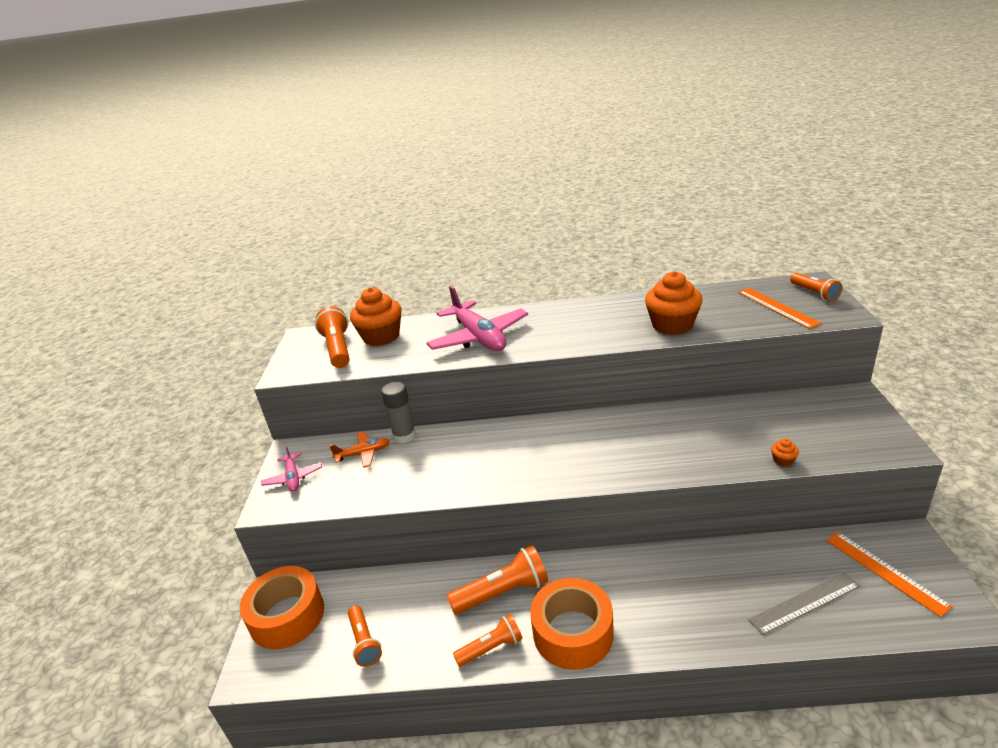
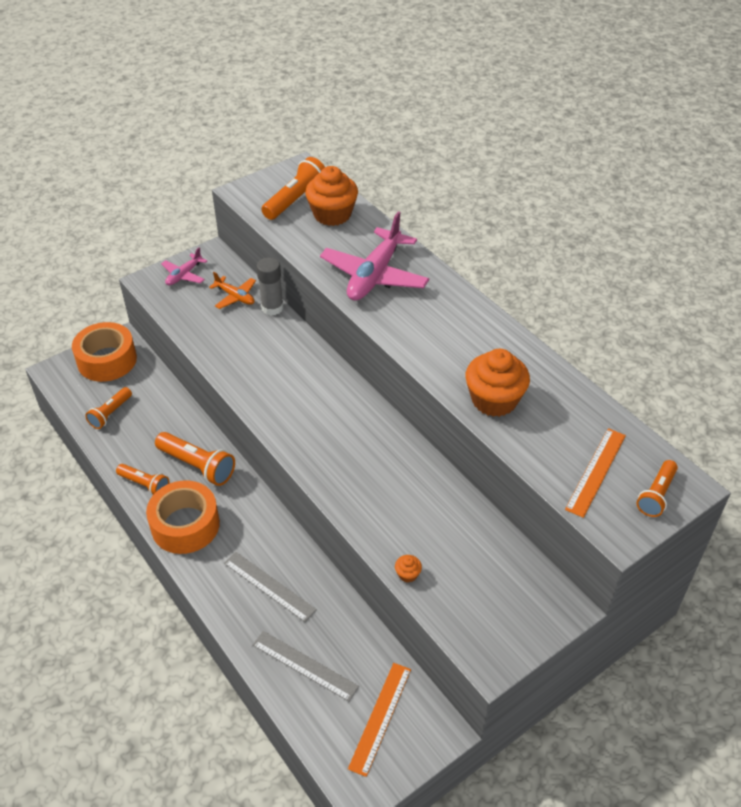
camera: 50 degrees right, 15 degrees up
none -> grey ruler [224,552,317,622]

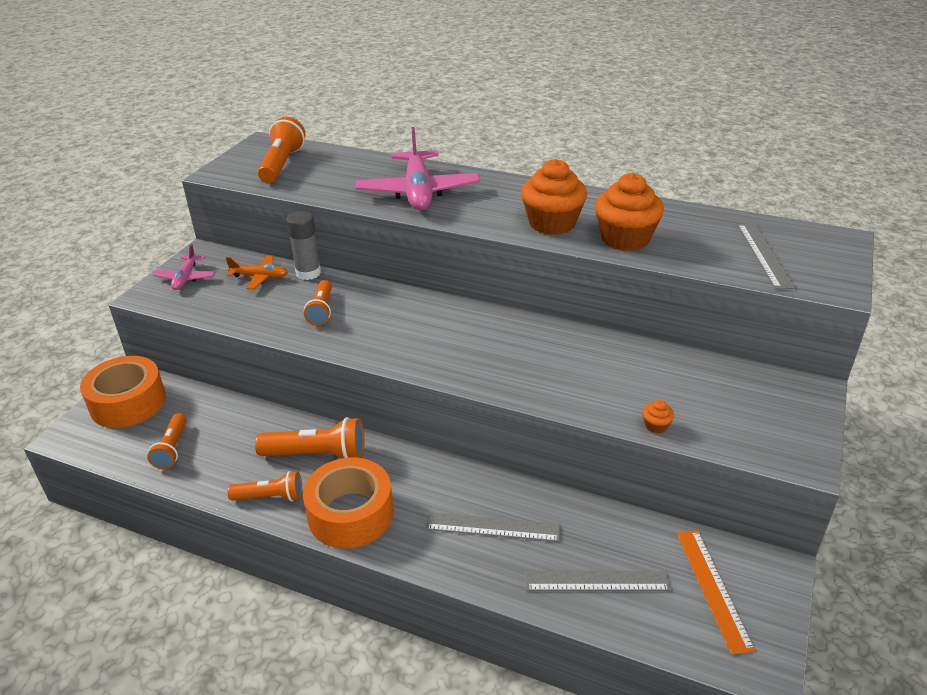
camera: 30 degrees left, 10 degrees down
orange cupcake [305,166,358,226] -> orange cupcake moved to [521,159,587,235]
orange ruler [565,428,626,518] -> grey ruler [738,224,796,289]
orange flashlight [637,460,678,517] -> orange flashlight moved to [304,280,332,326]

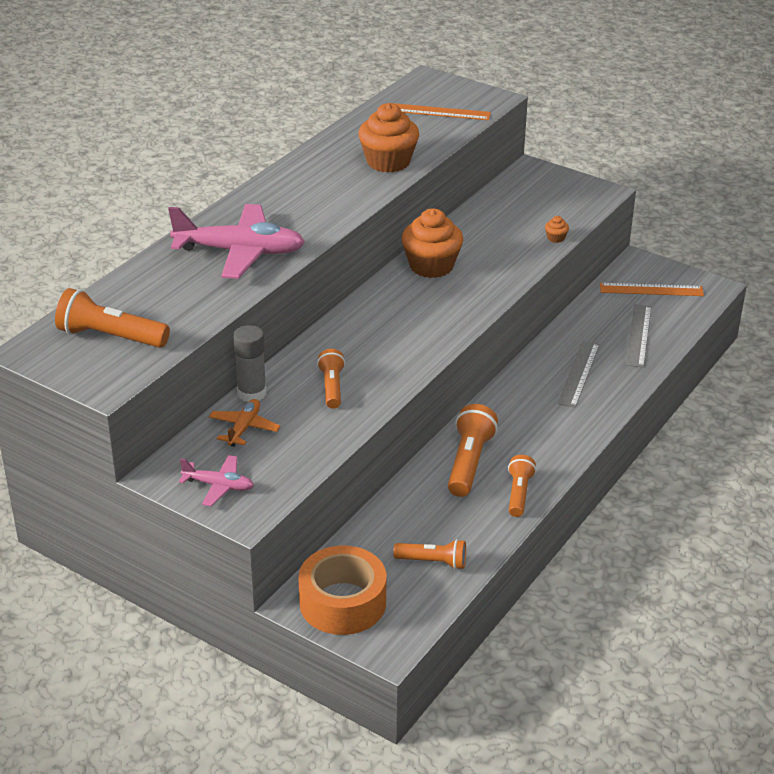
camera: 80 degrees left, 0 degrees up
orange tape [303,457,394,548] -> none
orange flashlight [304,280,332,326] -> orange flashlight turned 105 degrees counterclockwise [317,349,345,409]
orange cupcake [521,159,587,235] -> orange cupcake moved to [402,208,463,278]
grey ruler [738,224,796,289] -> orange ruler [392,103,491,120]

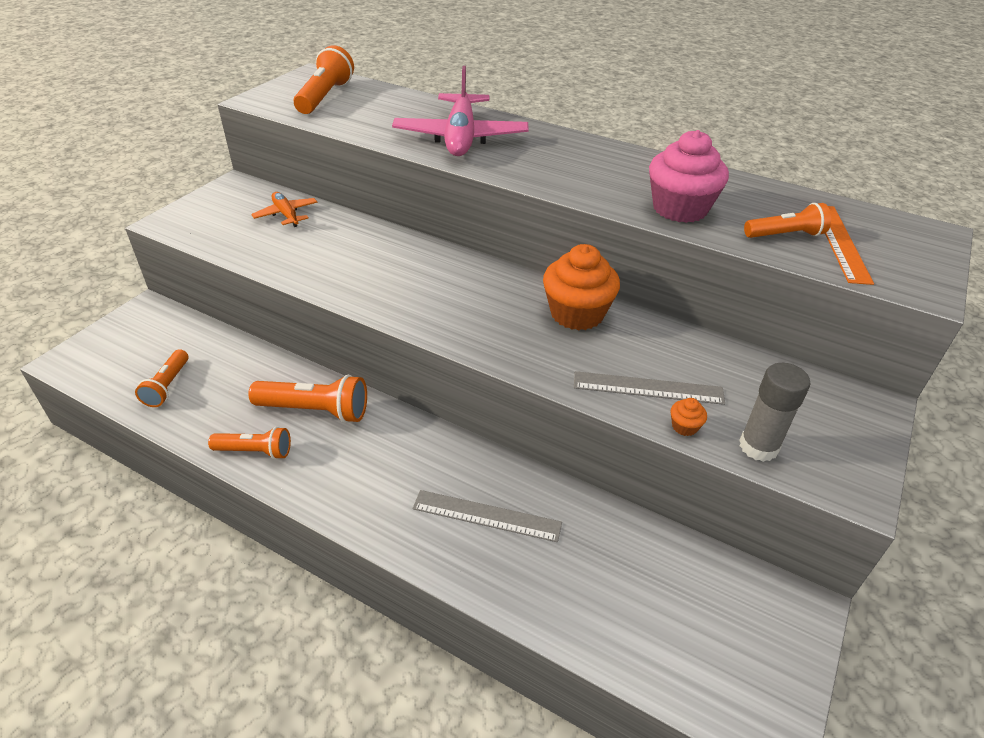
camera: 85 degrees right, 5 degrees up
pink plane [179,455,254,506] -> none
orange plane [209,399,280,447] -> orange plane turned 135 degrees counterclockwise [251,192,318,227]
grey glue stick [233,325,266,402] -> grey glue stick moved to [739,363,811,462]
orange tape [298,545,387,635] -> none
orange flashlight [317,349,345,409] -> orange flashlight moved to [744,203,831,238]
orange cupcake [358,103,419,173] -> pink cupcake [649,130,729,223]
orange ruler [600,283,704,296] -> none
grey ruler [626,304,651,368] -> grey ruler moved to [574,371,725,405]

